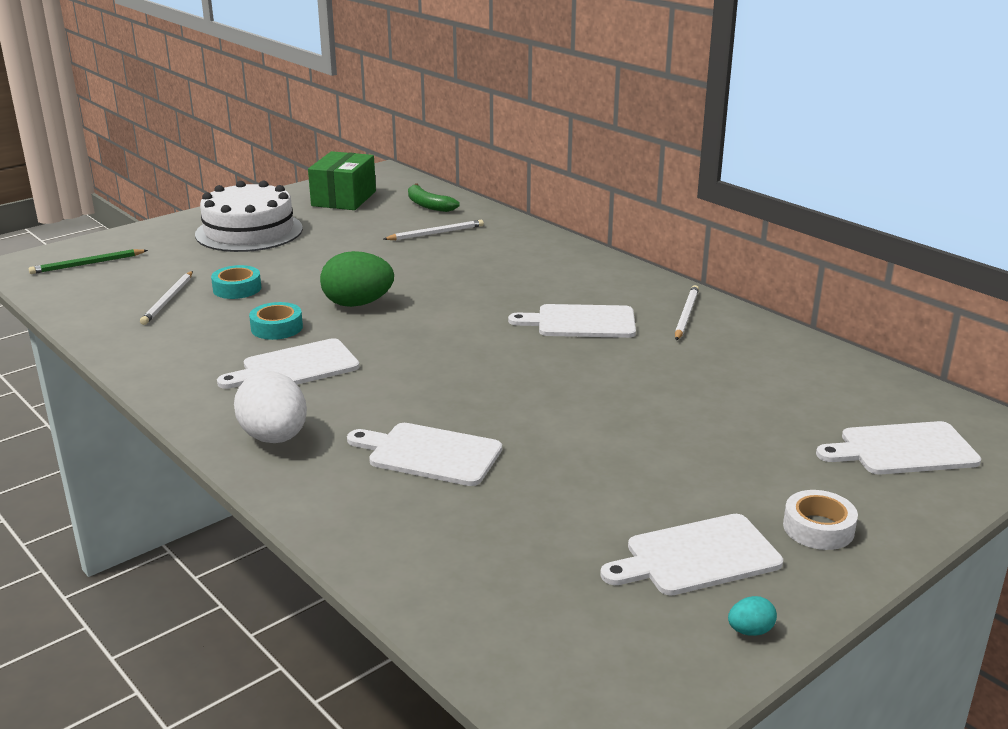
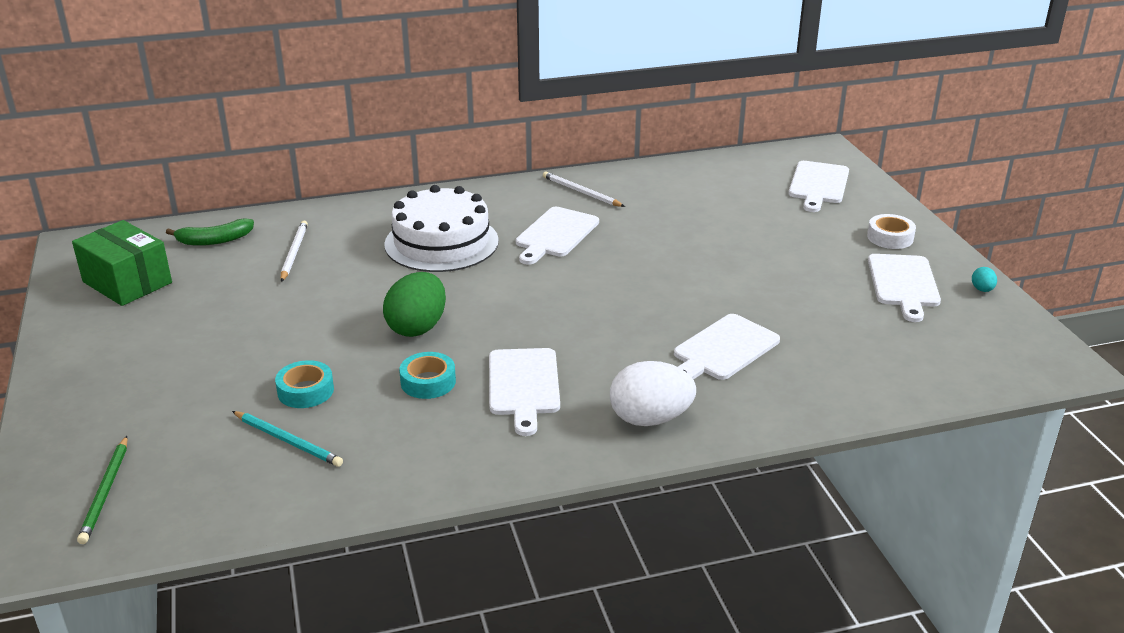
camera: 65 degrees left, 5 degrees up
white pencil [140,271,193,325] -> turquoise pencil [232,411,343,467]
white cake [195,181,303,252] -> white cake moved to [384,185,499,272]

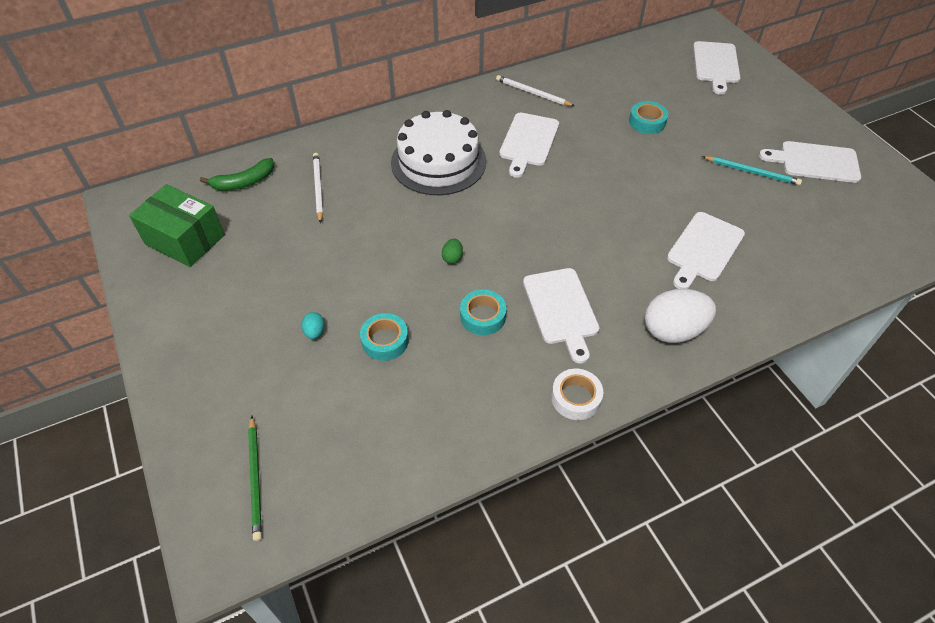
camera: 10 degrees left, 20 degrees up
turquoise pencil [232,411,343,467] -> turquoise pencil moved to [702,156,802,185]
green egg [383,272,446,337] -> green egg [442,239,463,264], size x0.43
white tape [867,214,916,249] -> white tape moved to [551,369,603,420]
white cutting board [868,254,941,322] -> white cutting board turned 105 degrees clockwise [759,141,861,183]
turquoise egg [972,267,997,292] -> turquoise egg moved to [302,312,325,339]
none -> turquoise tape [629,101,668,134]

